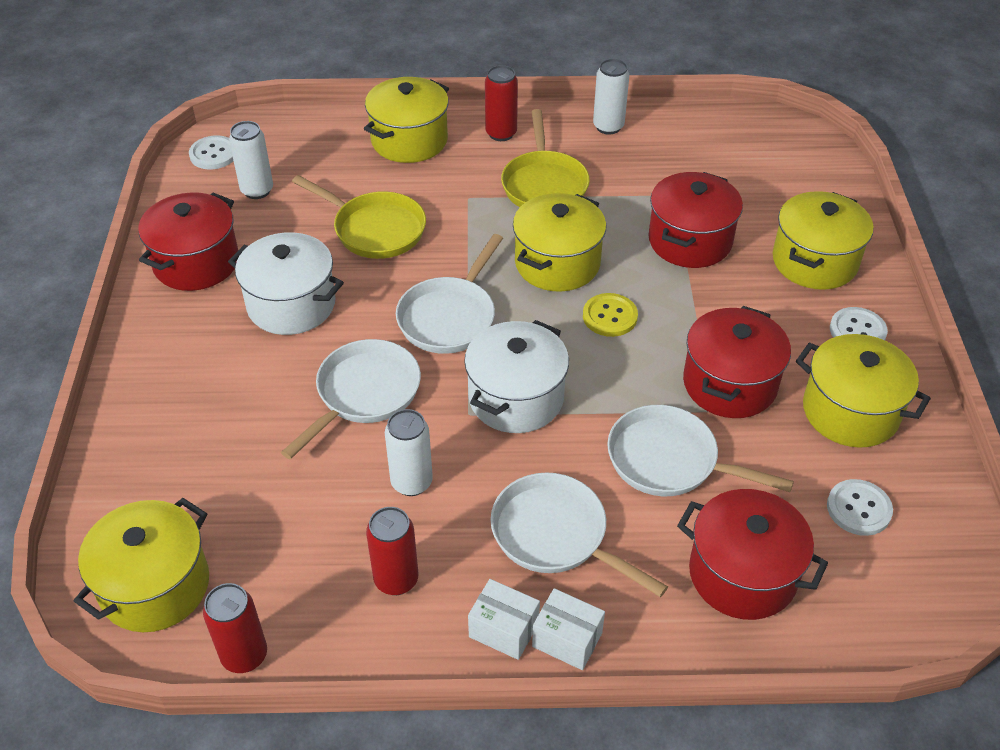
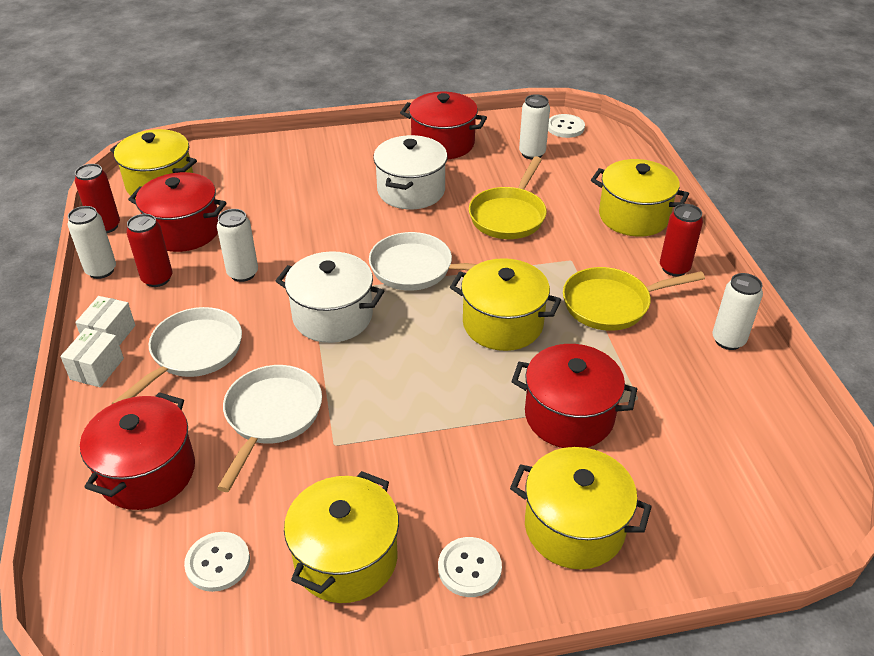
camera: 80 degrees right, 5 degrees down
white pan [281,339,421,459] -> none
yellow button [583,293,638,337] -> none
red pot [683,306,791,418] -> red pot moved to [128,172,227,252]
none -> white can [68,206,116,279]

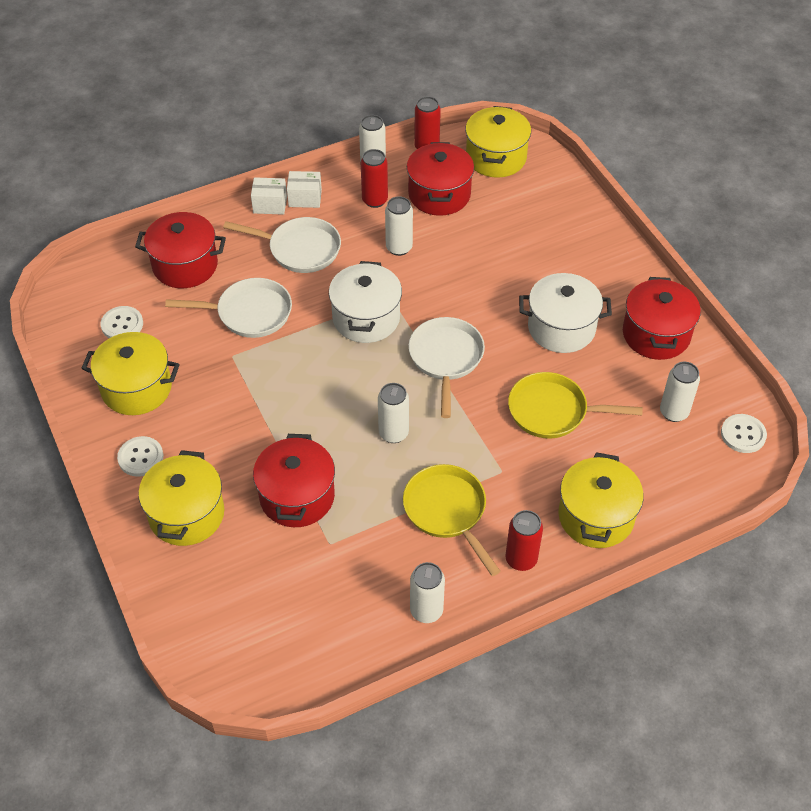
camera: 75 degrees right, 10 degrees up
yellow pot [450,258,561,351] -> white can [378,383,409,443]

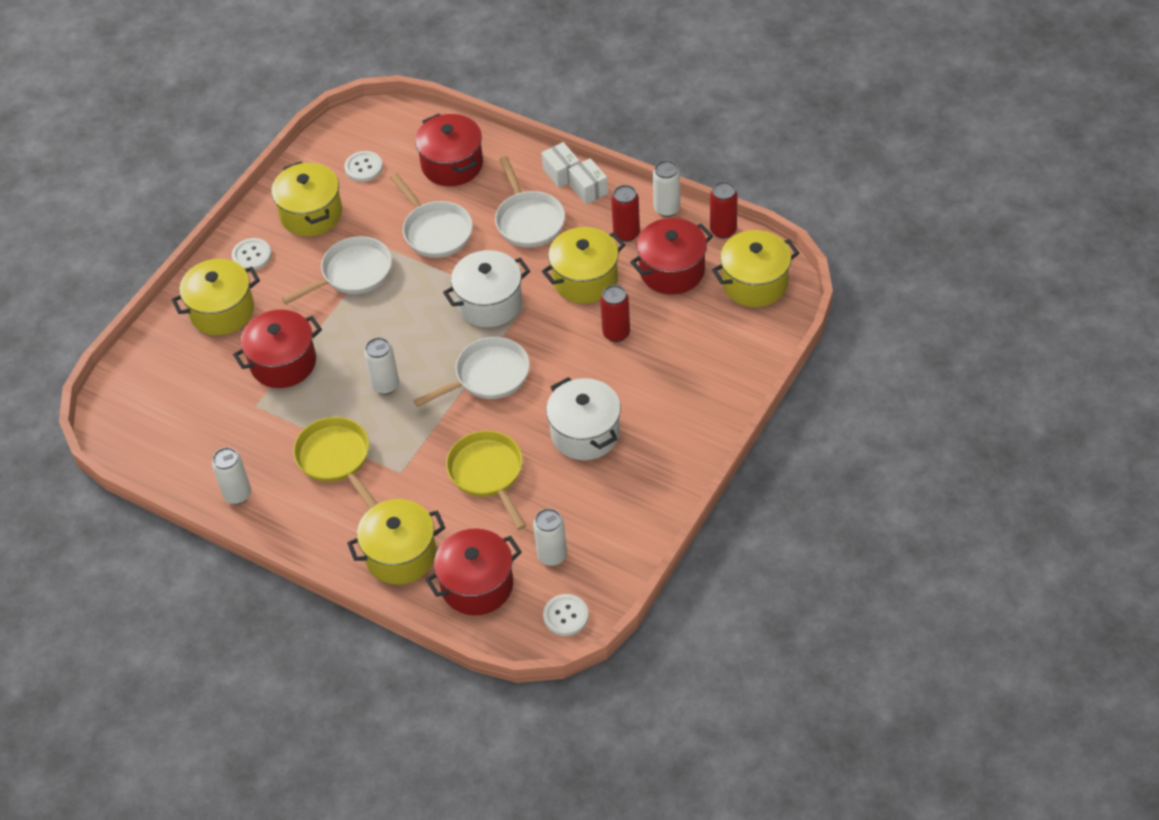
camera: 60 degrees right, 0 degrees up
white can [385,196,413,256] -> yellow pot [542,227,625,304]
yellow pan [403,464,500,576] -> yellow pan turned 60 degrees counterclockwise [293,417,378,509]
red can [505,510,543,571] -> red can moved to [600,285,630,342]
red pot [623,277,701,360] -> red pot moved to [426,529,522,615]
none -> white pan [282,236,392,304]

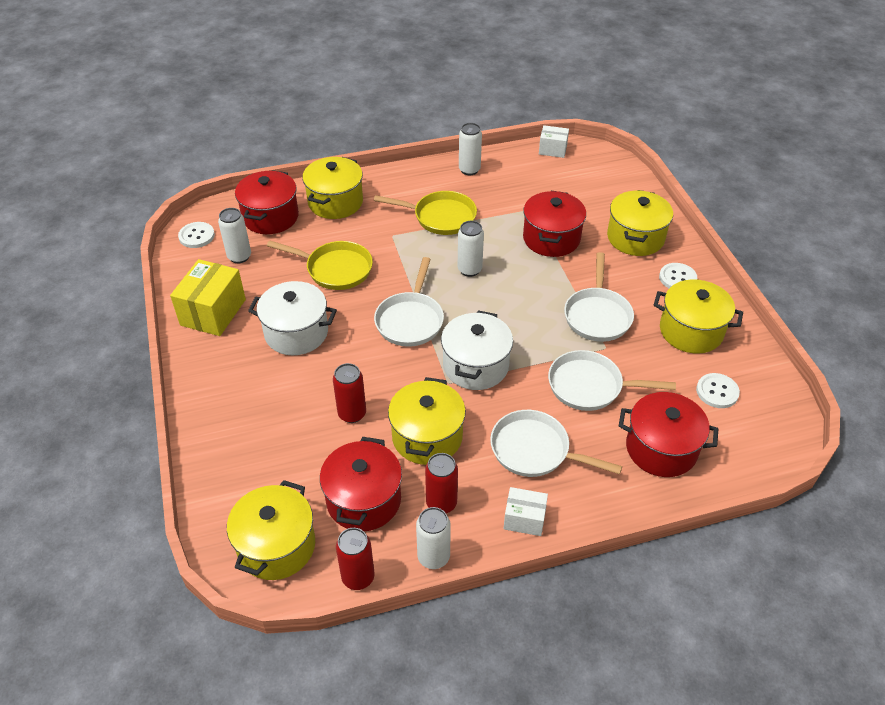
camera: 130 degrees right, 5 degrees down
white box [541,142,580,188] -> white box moved to [539,125,569,158]
none -> yellow box [170,259,246,336]

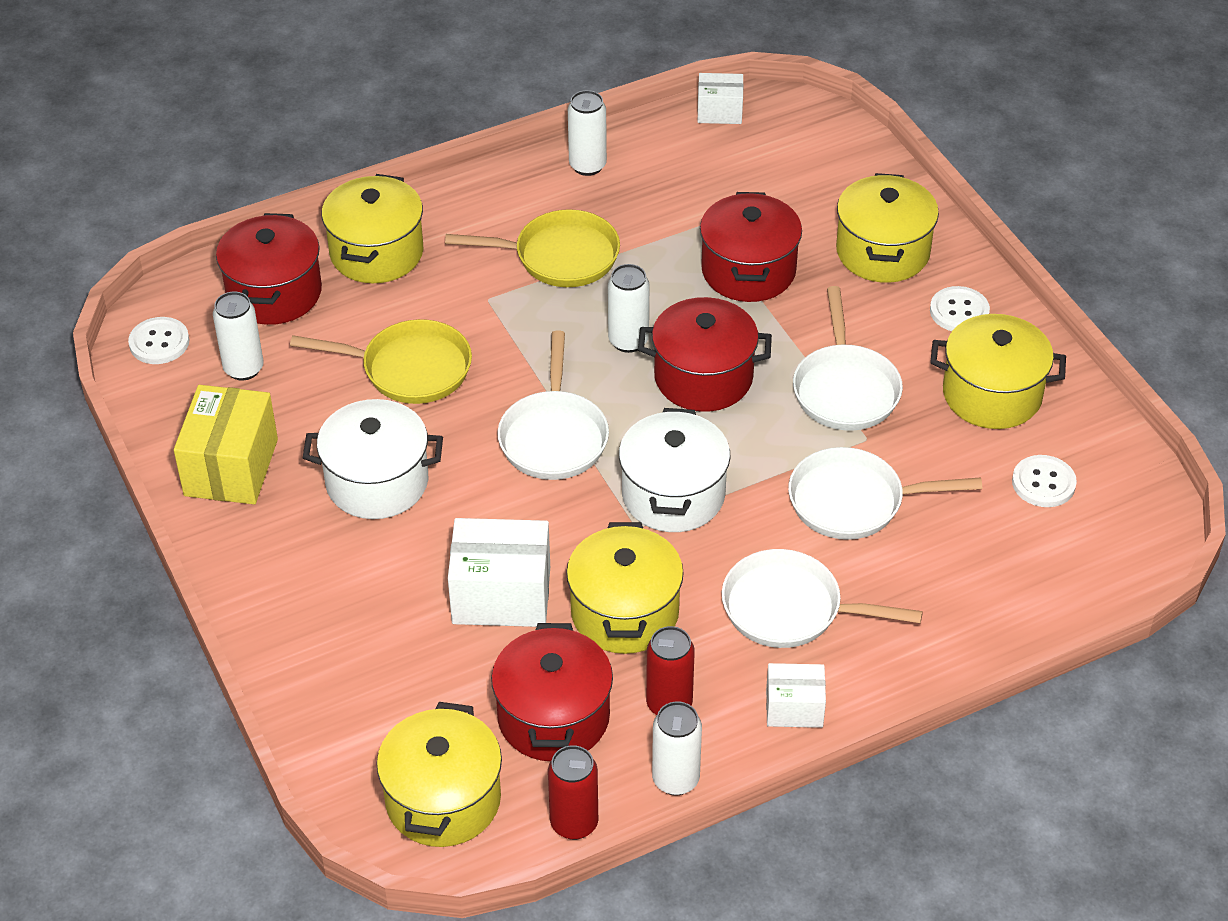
camera: 10 degrees left, 0 degrees up
red can [333,363,366,423] -> white box [448,518,550,627]
red pot [619,392,718,477] -> red pot moved to [638,297,772,412]

